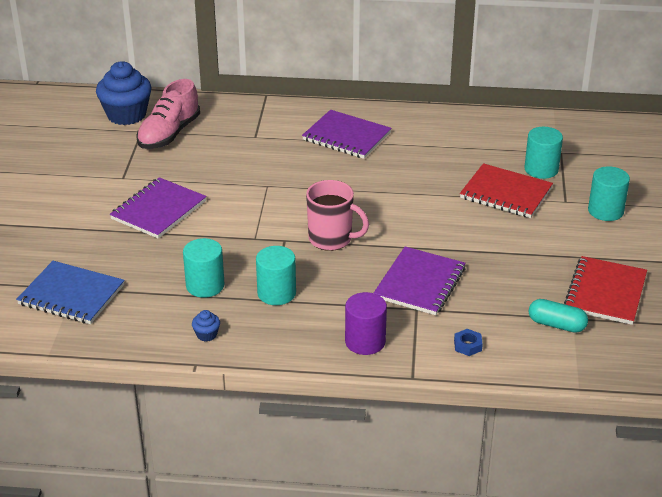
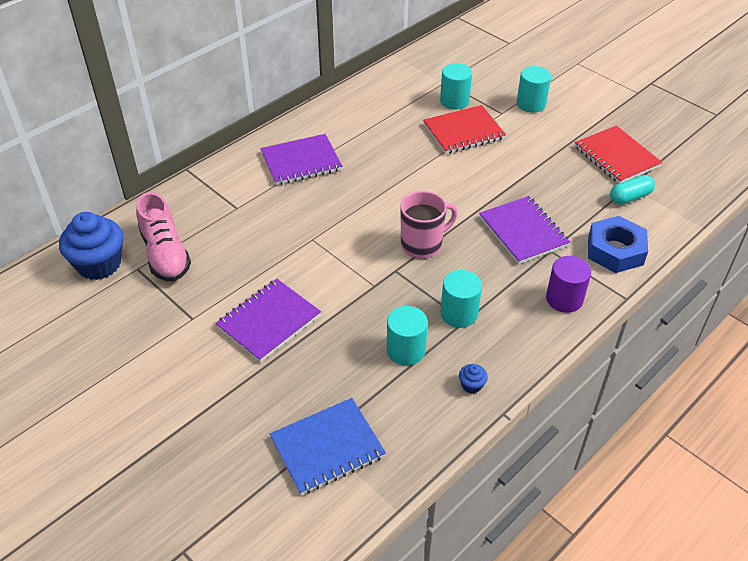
camera: 50 degrees left, 10 degrees up
purple notebook [110,177,207,238] -> purple notebook turned 60 degrees clockwise [215,279,321,362]
blue nut [454,329,483,356] -> blue nut [588,216,648,273], size x2.36

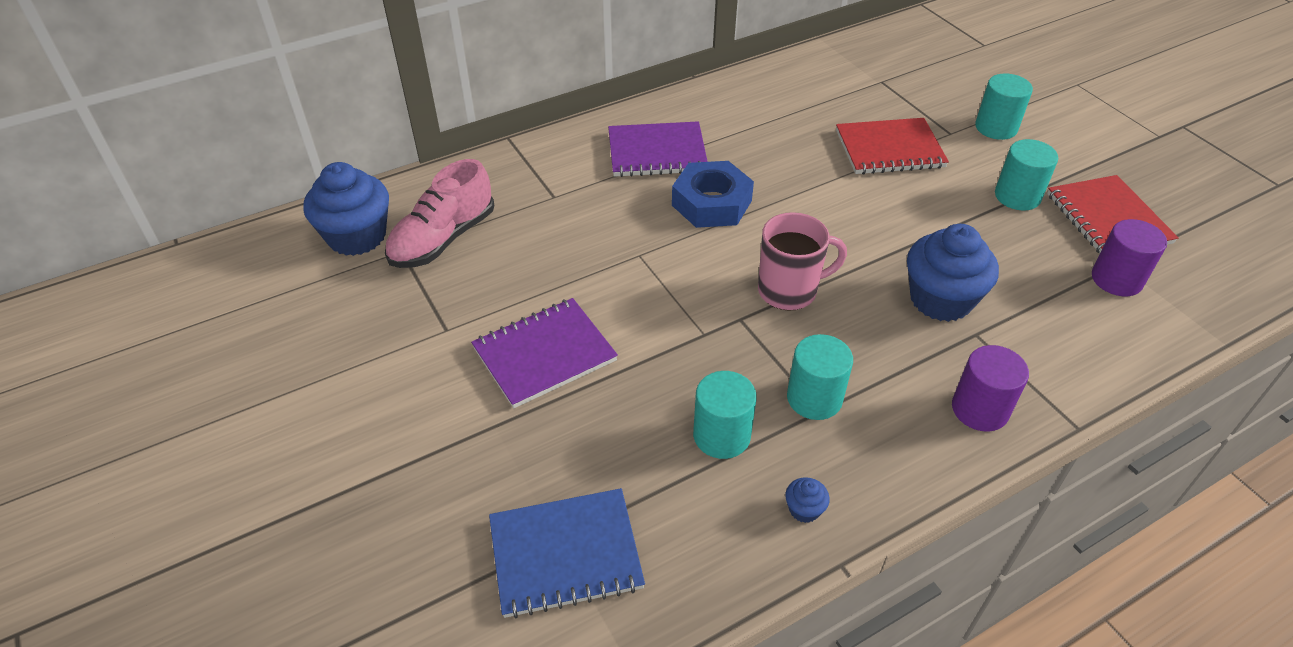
camera: 15 degrees right, 0 degrees up
pink shoe [136,192,191,282] -> pink shoe turned 45 degrees clockwise [385,159,494,268]
turquoise cylinder [440,63,472,110] -> turquoise cylinder moved to [995,139,1058,211]
purple notebook [479,196,570,264] -> blue cupcake [907,224,999,322]
blue nut [588,216,648,273] -> blue nut moved to [672,161,754,228]
turquoise capsule [610,175,655,205] -> purple cylinder [1092,219,1167,296]

